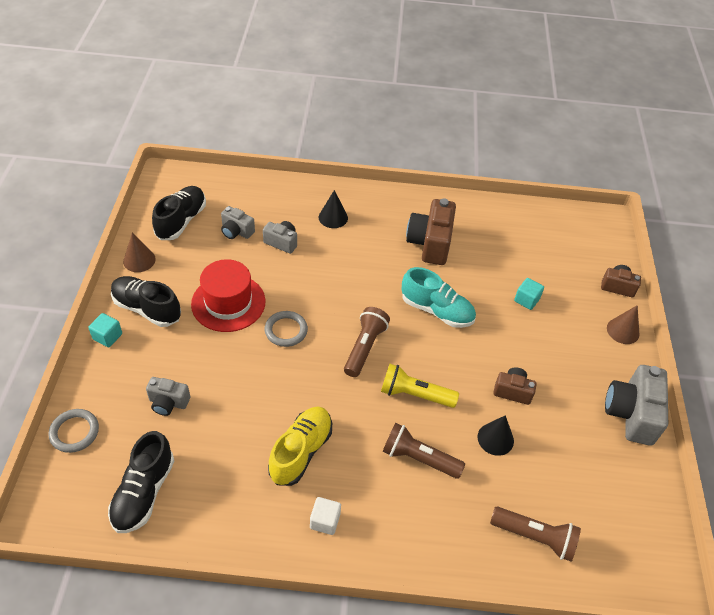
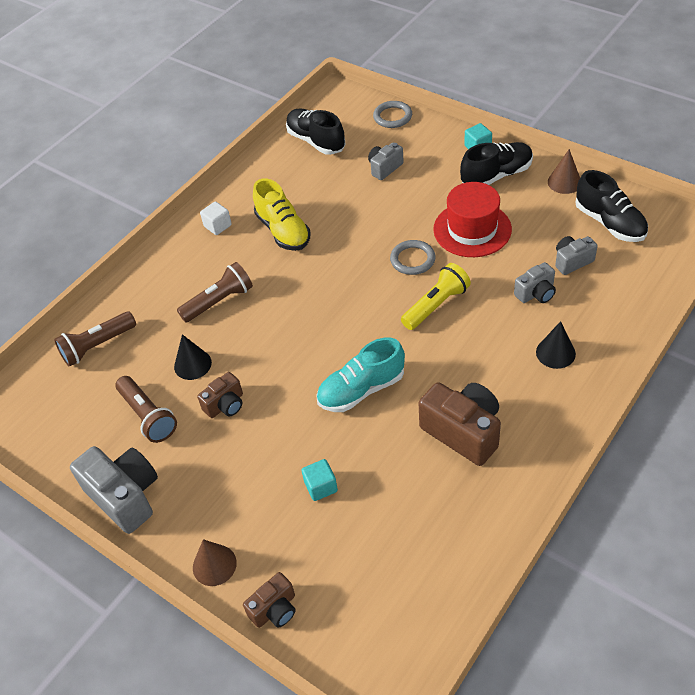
camera: 130 degrees right, 0 degrees up
brown flashlight [344,307,390,377] -> brown flashlight moved to [116,376,177,443]
yellow flashlight [381,364,459,408] -> yellow flashlight moved to [401,263,471,330]

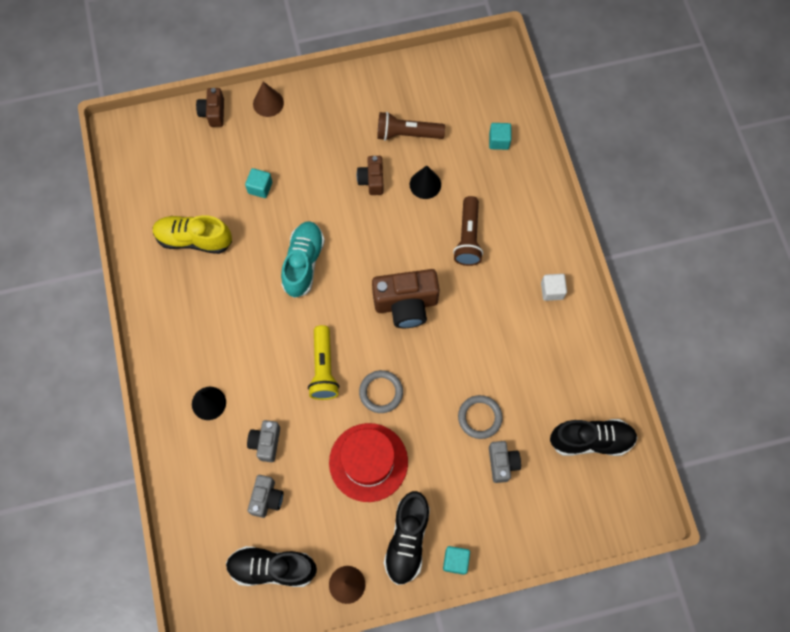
camera: 125 degrees right, 20 degrees up
brown flashlight [54,311,136,367] -> turquoise cube [489,123,511,150]
grey camera [70,446,158,534] -> none
yellow shoe [253,179,311,251] -> yellow shoe moved to [152,215,232,254]
grey ring [373,101,412,128] -> grey ring moved to [458,395,503,439]
brown camera [419,382,501,466] -> brown camera moved to [372,269,440,328]

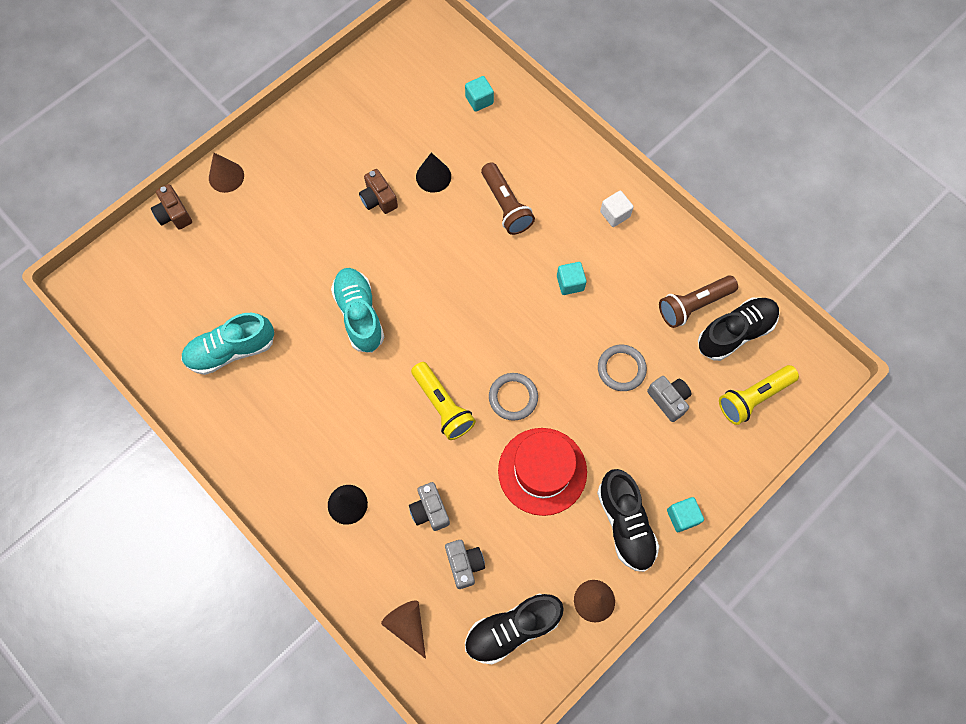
camera: 30 degrees left, 0 degrees up
yellow shoe [152,215,232,254] -> turquoise shoe [181,313,274,375]
turquoise cube [245,168,272,198] -> turquoise cube moved to [557,262,587,295]
brown camera [372,269,440,328] -> none
brown flashlight [377,112,445,141] -> brown flashlight moved to [659,275,738,328]
none -> brown cone [381,600,426,659]
none -> yellow flashlight [719,365,799,425]

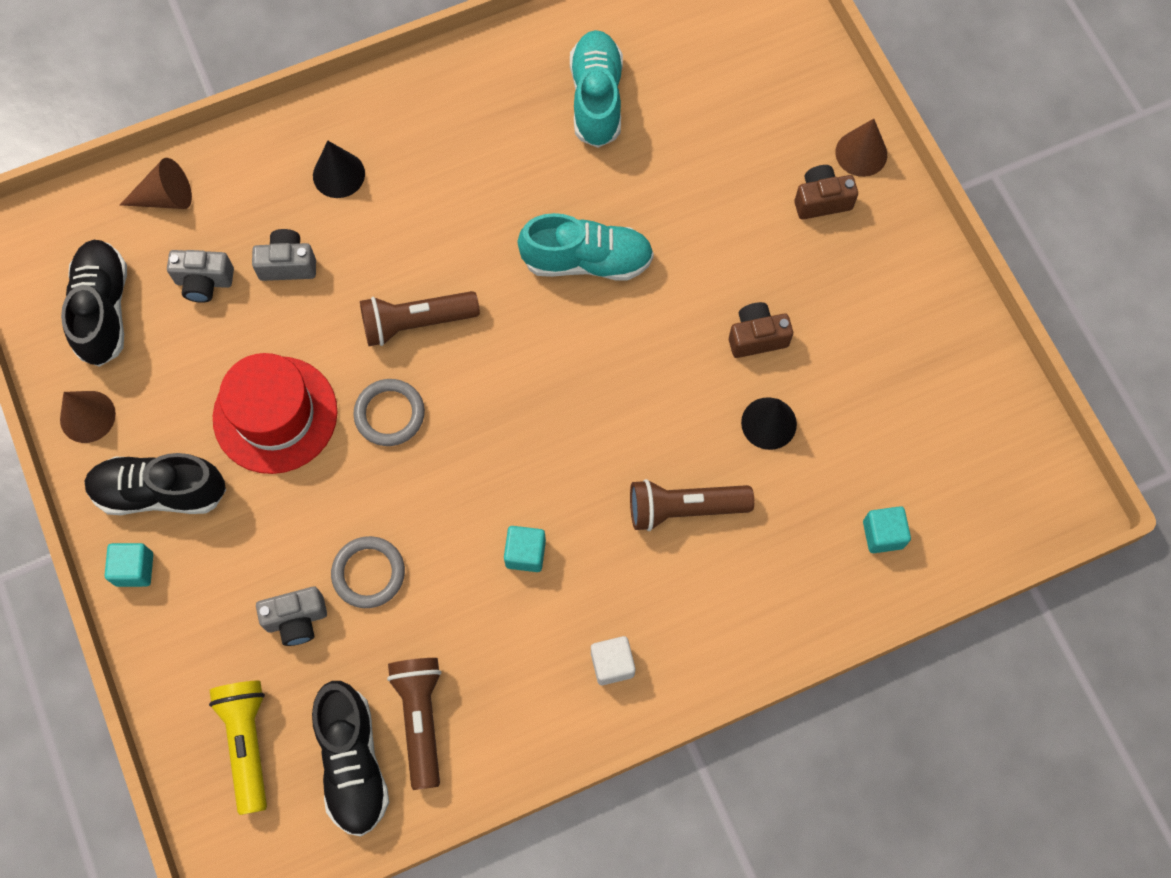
camera: 110 degrees right, 0 degrees up
brown camera [151,184,192,230] -> brown camera moved to [794,165,858,220]
yellow flashlight [411,362,476,440] -> brown flashlight [360,291,480,346]

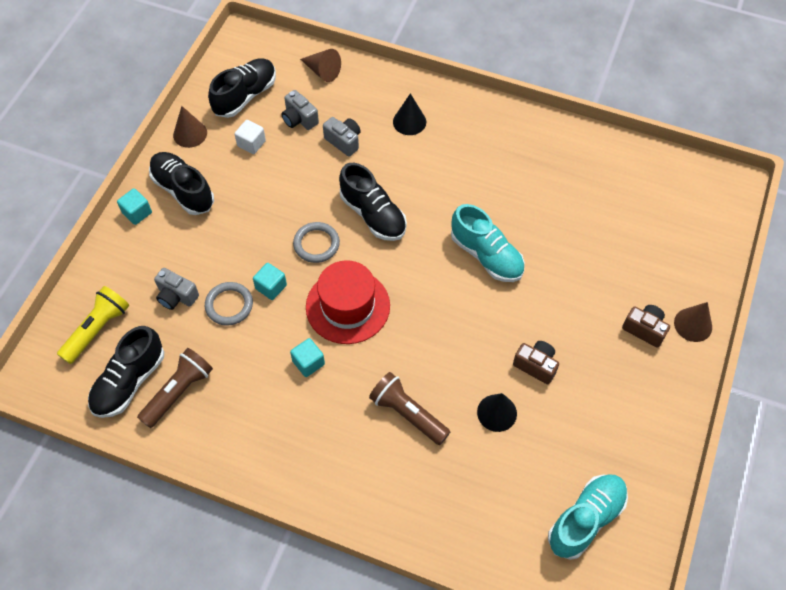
camera: 45 degrees right, 10 degrees down
red hat [213,353,338,474] -> red hat moved to [306,260,390,344]
brown flashlight [360,291,480,346] -> black shoe [339,163,407,241]
turquoise shoe [570,30,623,148] -> turquoise shoe moved to [548,474,628,560]
white cube [591,636,636,685] -> white cube moved to [234,120,266,154]
turquoise cube [863,506,911,553] -> turquoise cube moved to [253,263,287,300]

